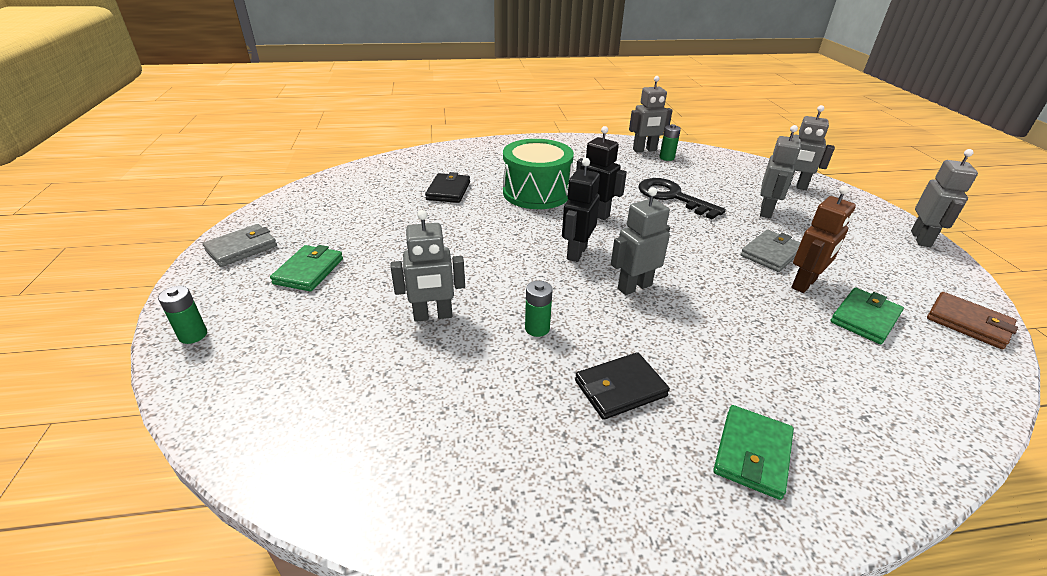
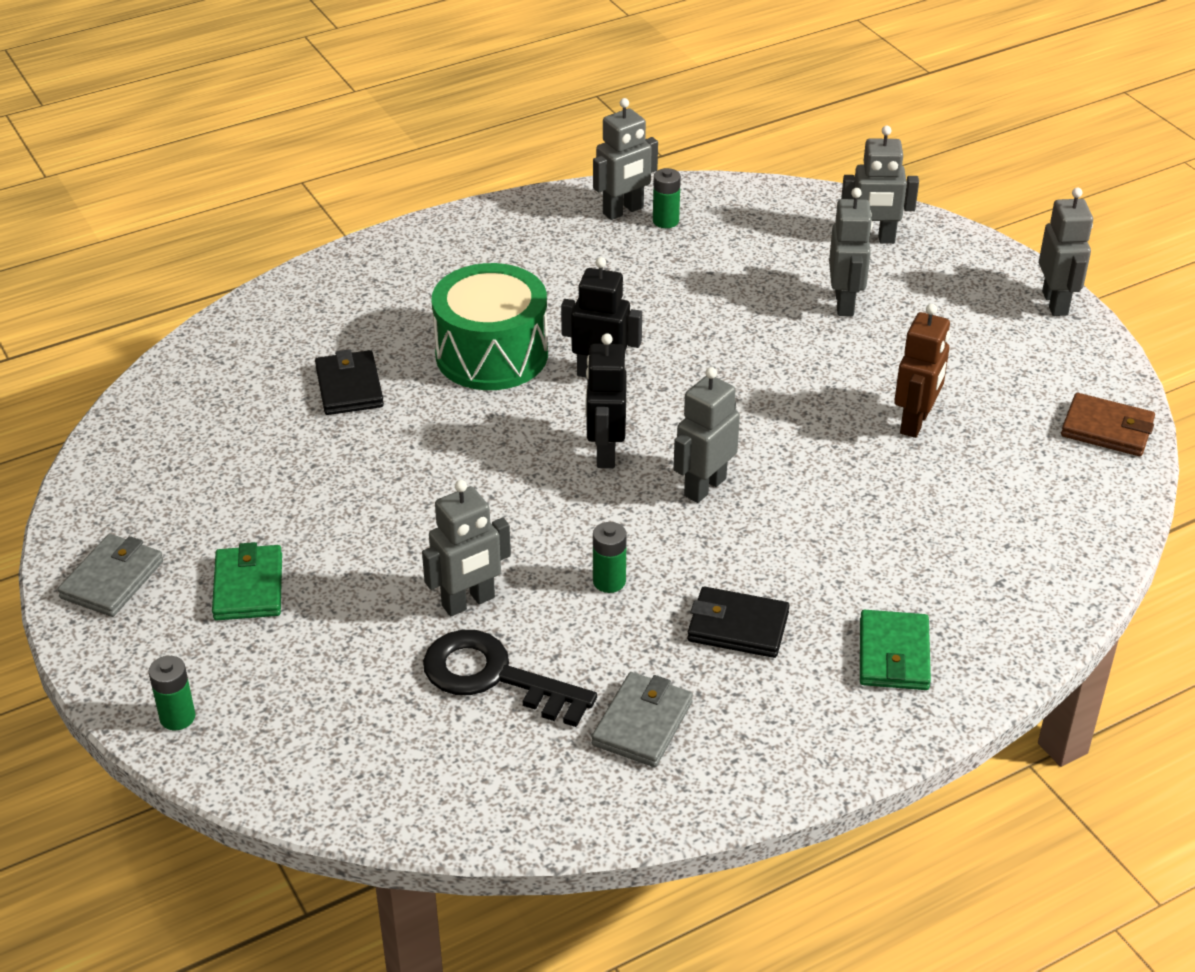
camera: 20 degrees left, 5 degrees up
black wallet [575,352,670,420] -> black wallet turned 60 degrees clockwise [687,587,790,658]
black key [638,178,726,220] -> black key moved to [423,630,597,727]
grey wallet [741,230,801,272] -> grey wallet moved to [592,672,693,767]
green wallet [830,288,904,344] -> none

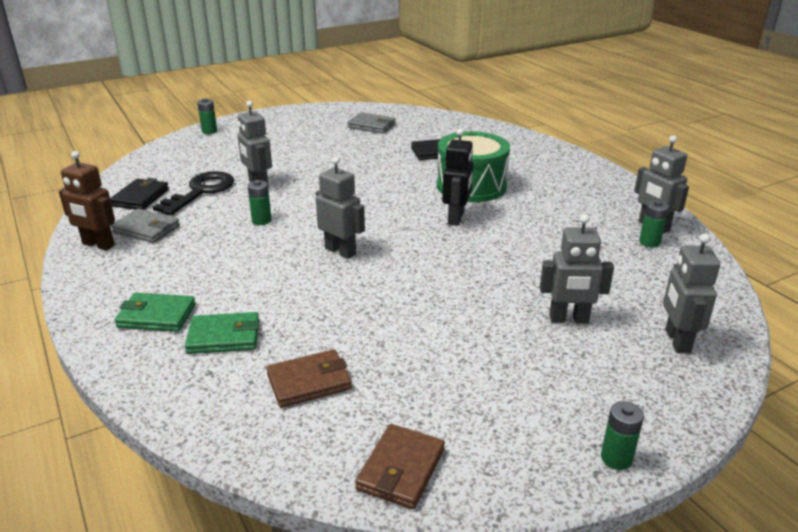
camera: 90 degrees right, 10 degrees down
grey wallet [58,534,163,617] -> grey wallet moved to [347,112,396,134]
green wallet [212,542,282,620] -> green wallet moved to [185,312,259,354]
black robot [585,333,627,468] -> none
black wallet [687,587,790,658] -> black wallet moved to [110,178,169,210]
brown robot [894,304,950,438] -> brown robot moved to [59,151,115,251]
grey robot [1039,188,1093,316] -> green battery [601,401,644,470]
none -> brown wallet [266,349,352,408]

